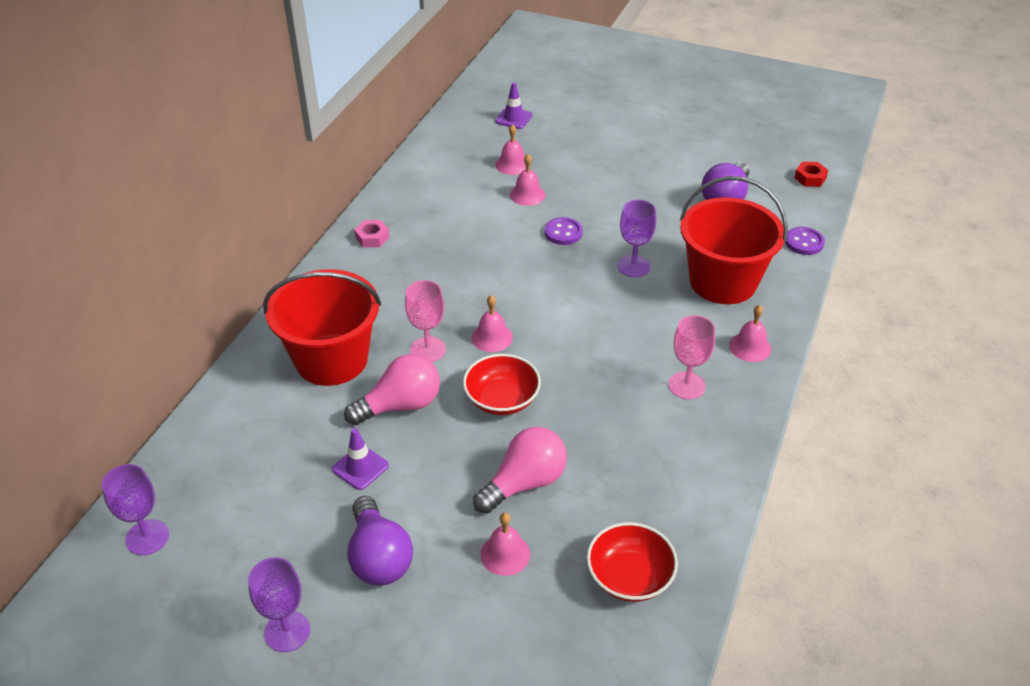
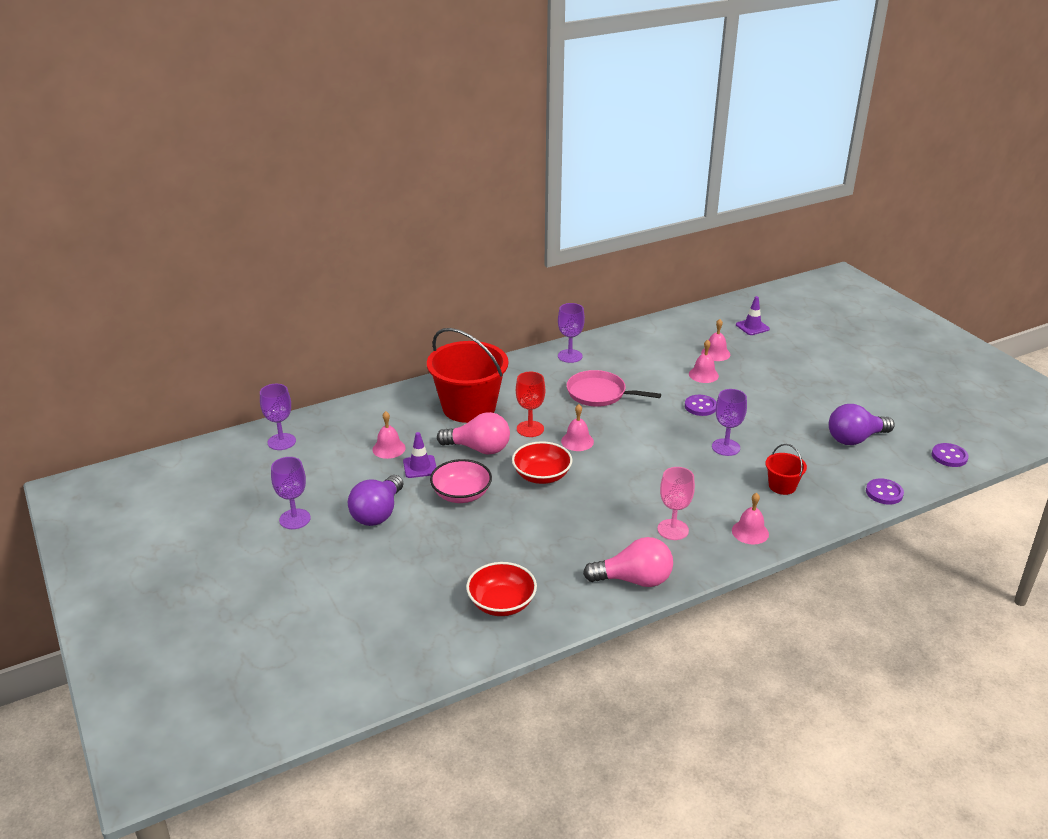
camera: 40 degrees right, 10 degrees down
pink nut [354,220,389,248] -> purple goblet [558,303,585,363]
pink goblet [405,280,446,362] -> red goblet [516,372,545,437]
pink light bulb [473,427,567,514] -> pink light bulb moved to [583,537,673,587]
pink bell [480,513,531,576] -> pink bell moved to [372,411,406,459]
red bucket [680,176,788,304] -> red bucket [765,444,807,495], size x0.45
red nut [794,162,828,187] -> purple button [932,443,969,467]
none -> pink bowl [430,459,492,503]
none -> pink pan [567,370,661,407]

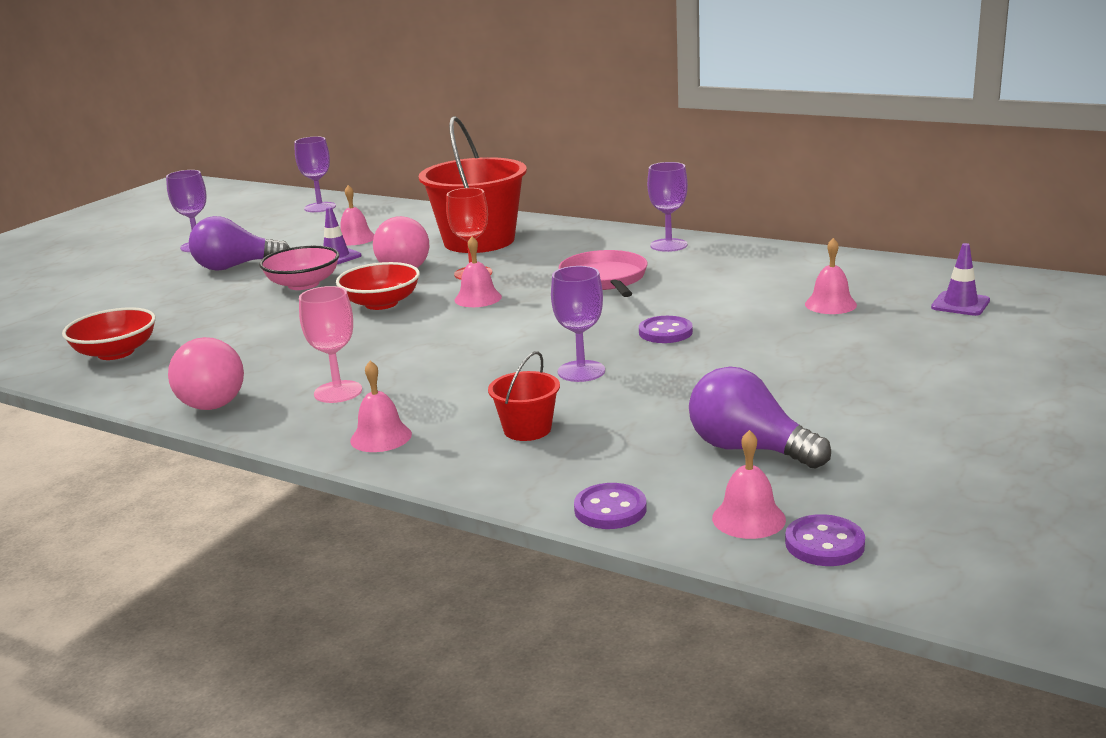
camera: 60 degrees right, 10 degrees down
pink bell [689,340,719,383] -> pink bell moved to [712,430,786,539]

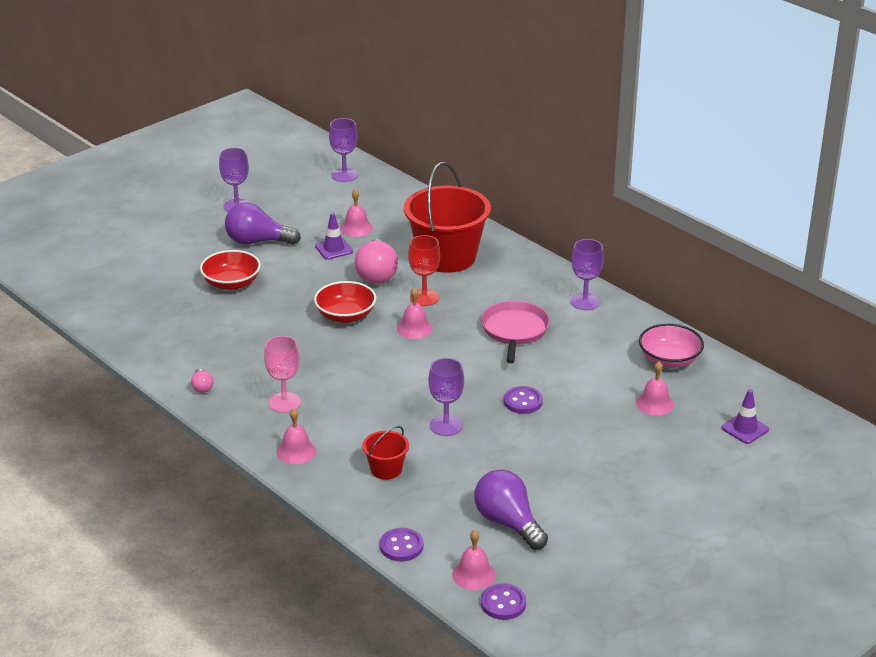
camera: 15 degrees right, 10 degrees up
red bowl [62,307,156,360] -> red bowl moved to [200,250,261,290]
pink light bulb [168,337,244,410] -> pink light bulb [191,369,213,393], size x0.47
pink bowl [259,246,339,290] -> pink bowl moved to [639,324,704,368]

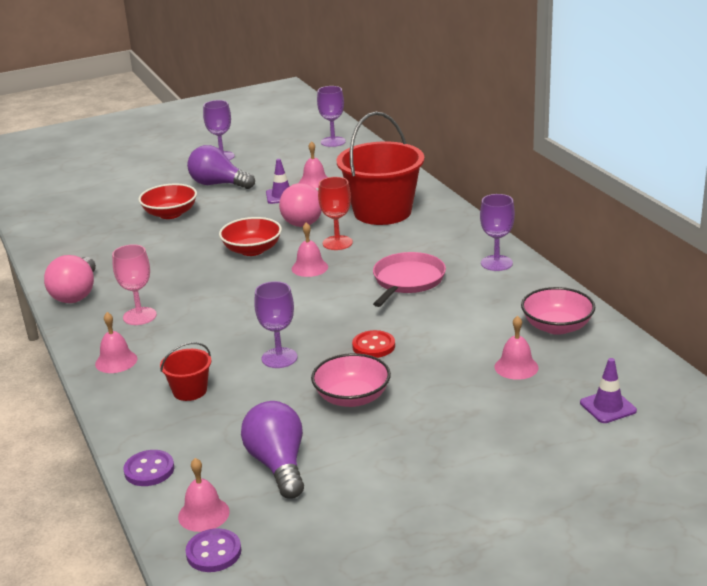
camera: 20 degrees right, 5 degrees down
pink light bulb [191,369,213,393] -> pink light bulb [44,255,96,303], size x2.15
purple button [504,386,543,414] -> red button [352,330,395,358]
none -> pink bowl [311,353,391,407]

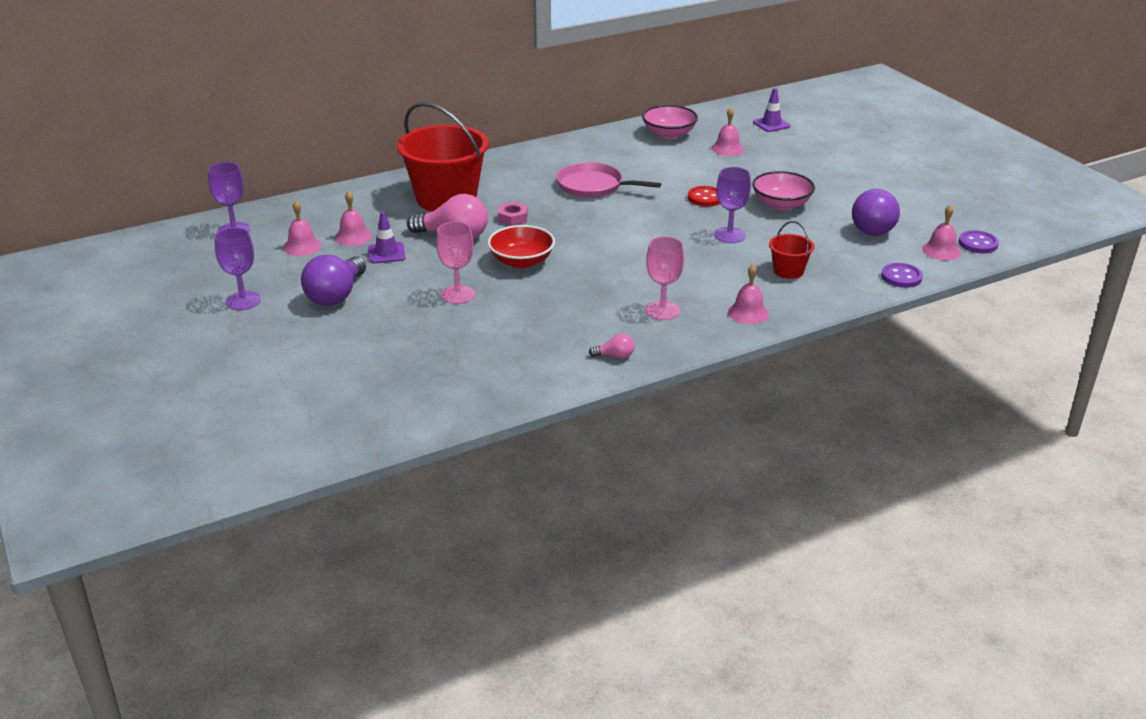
camera: 95 degrees left, 5 degrees up
pink light bulb [44,255,96,303] -> pink light bulb [589,333,635,359], size x0.47
red bowl [138,184,197,219] -> none
purple light bulb [241,401,304,499] -> purple light bulb turned 45 degrees counterclockwise [852,189,900,236]
pink bell [292,222,328,277] -> pink bell moved to [284,201,321,256]
red goblet [318,177,353,250] -> pink nut [498,202,528,226]
purple goblet [480,194,515,271] -> none
none -> pink goblet [436,222,475,304]

